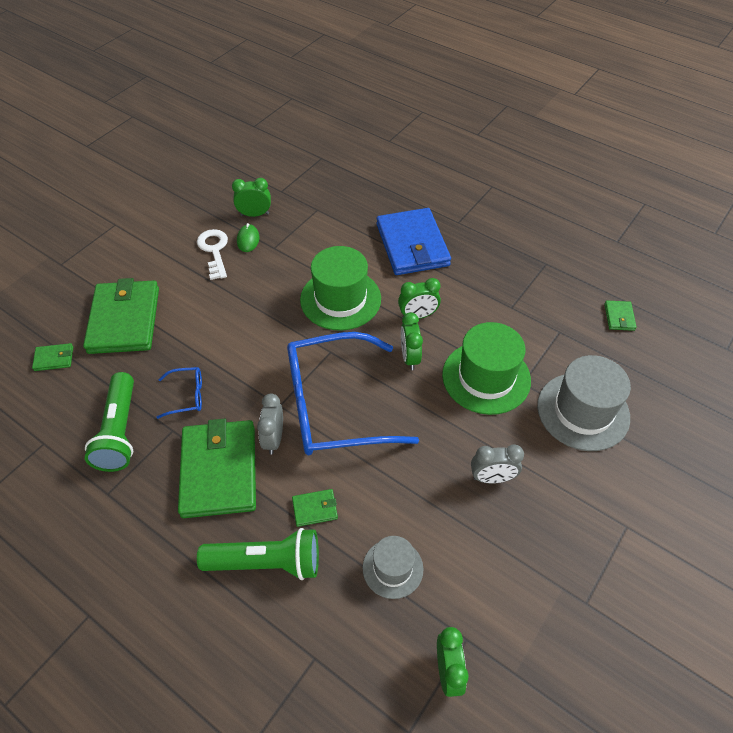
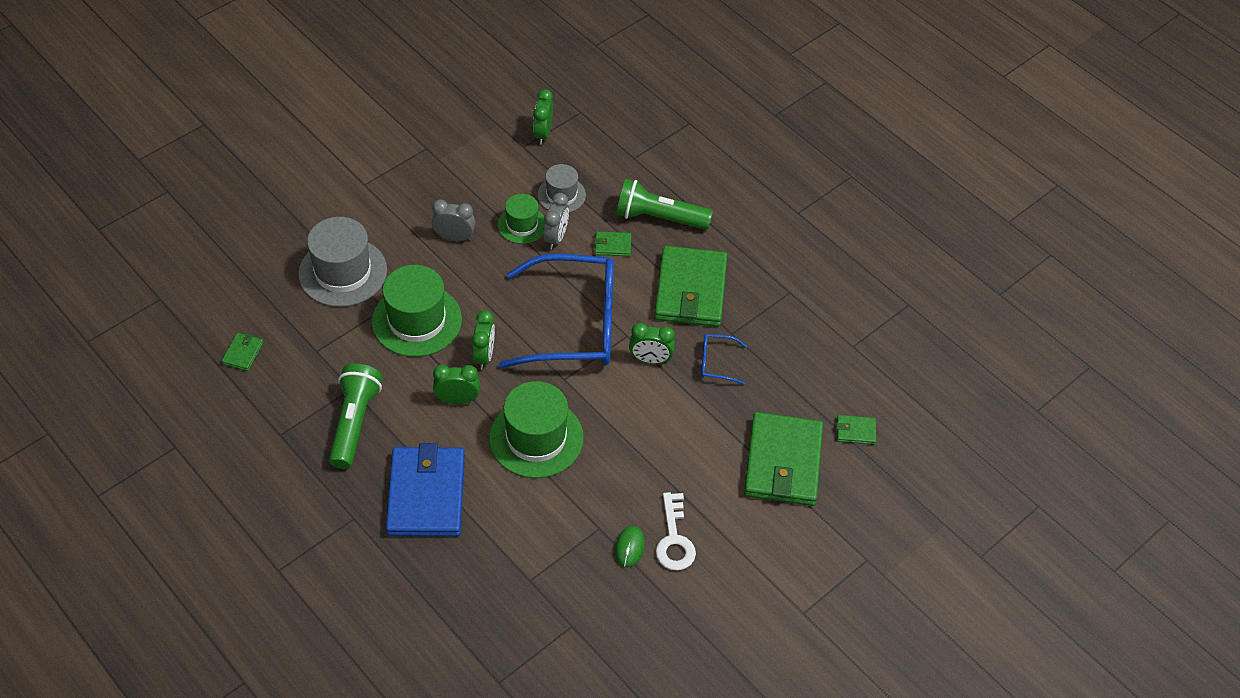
camera: 170 degrees left, 0 degrees up
green flashlight [85,372,134,472] -> green flashlight moved to [329,363,382,469]
green clock [232,178,271,217] -> green clock moved to [629,323,675,364]
grey clock [257,393,283,455] -> grey clock moved to [543,193,569,249]
none -> green hat [498,194,545,244]

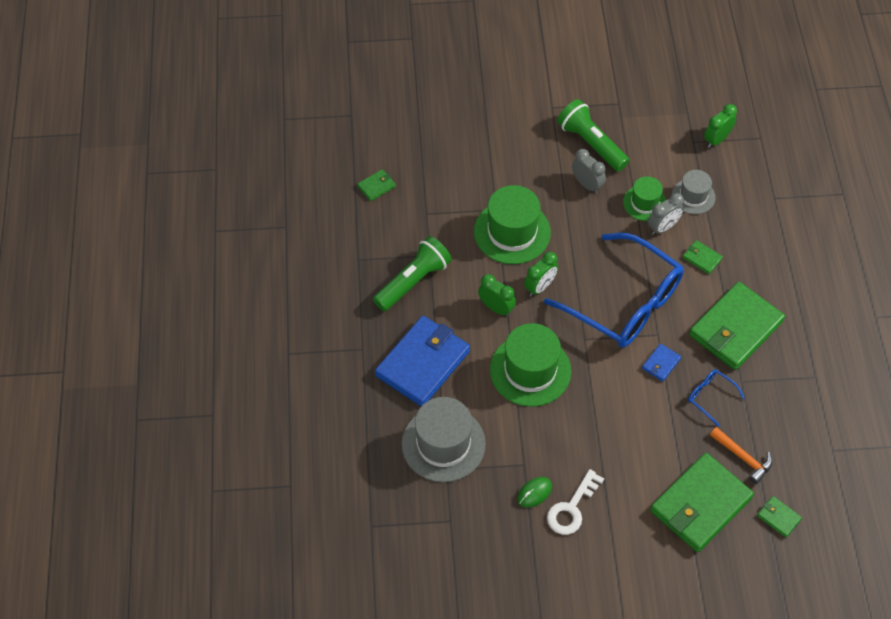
camera: 40 degrees right, 5 degrees up
grey hat [298,217,387,307] -> grey hat moved to [402,397,486,482]
green flashlight [616,179,713,230] -> green flashlight moved to [557,99,629,172]
green clock [629,323,675,364] -> blue wallet [642,344,681,382]
none -> orange hammer [710,427,772,484]

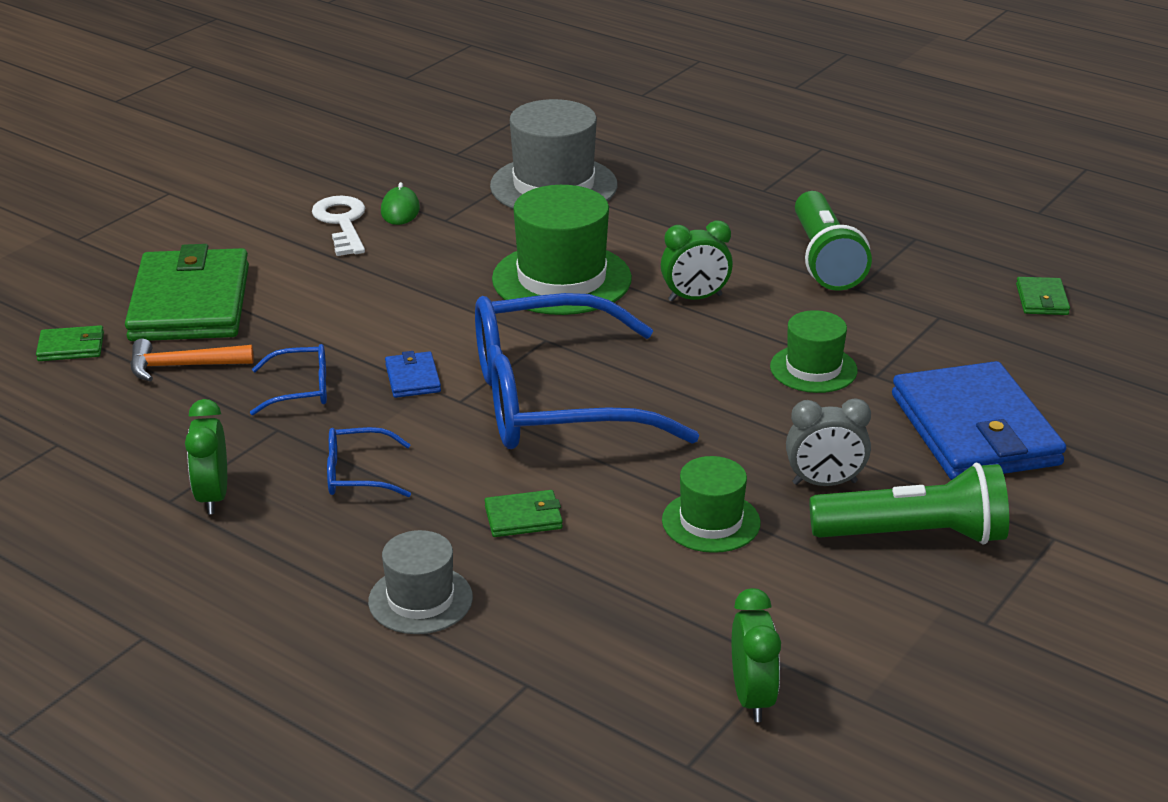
camera: 130 degrees right, 25 degrees down
blue wallet [375,316,470,406] -> blue wallet moved to [892,361,1066,480]
green hat [474,185,551,264] -> green hat [770,310,858,393], size x0.58
green clock [524,252,558,296] -> green clock moved to [185,399,227,514]
grey clock [648,193,684,235] -> none
grey hat [672,170,715,214] -> grey hat moved to [368,530,473,634]
green wallet [689,282,785,370] -> blue glasses [327,427,411,497]

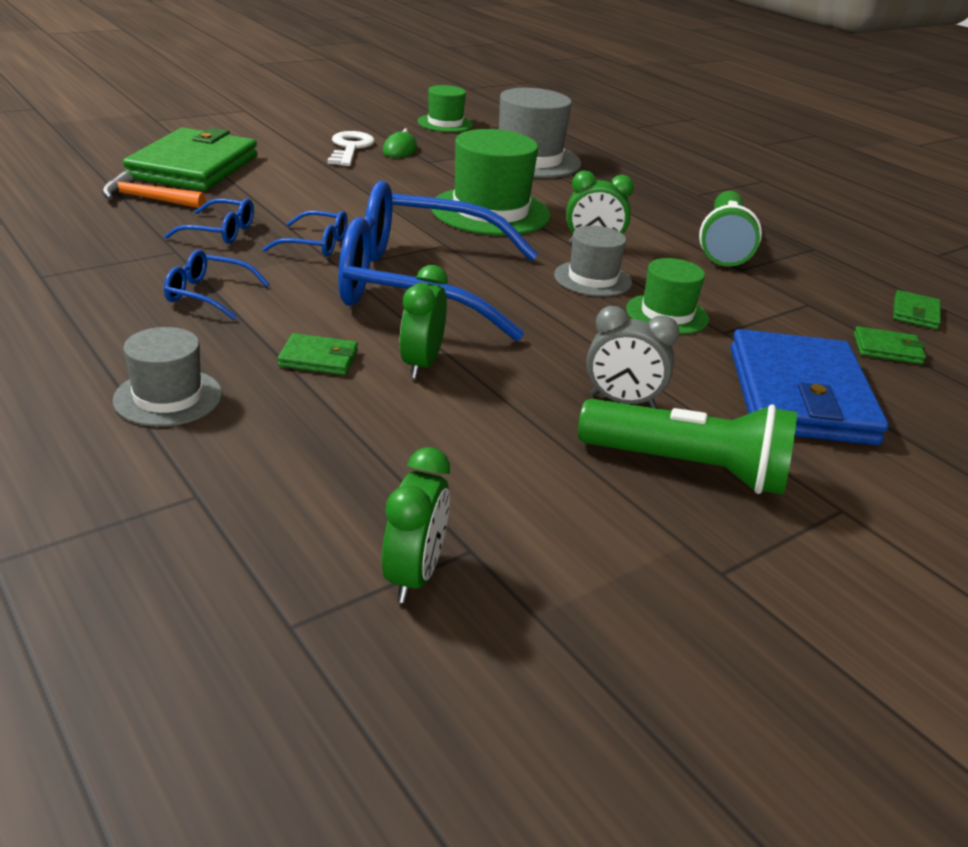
camera: 15 degrees right, 0 degrees up
green wallet [36,325,104,361] -> green wallet moved to [854,326,926,364]
green clock [185,399,227,514] -> green clock moved to [400,265,448,379]
blue wallet [385,351,441,398] -> blue glasses [262,211,348,257]
green hat [662,456,761,553] -> green hat moved to [418,85,473,132]
none -> grey hat [554,226,632,297]

